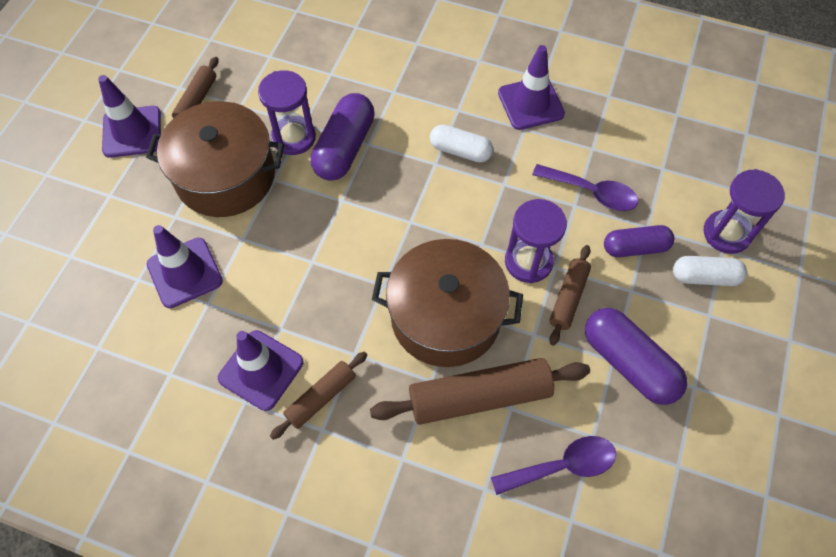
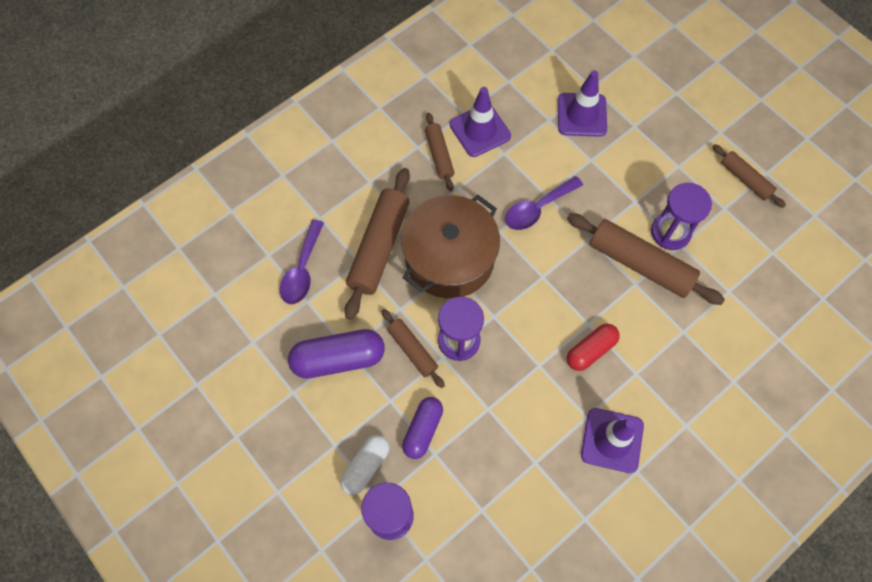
camera: 120 degrees right, 5 degrees up
purple traffic cone [98,75,161,158] -> none
brown pot [146,101,284,217] -> none
purple capsule [311,93,375,181] -> brown rolling pin [567,213,725,305]
white capsule [430,124,493,163] -> red capsule [567,324,620,371]
purple spoon [532,164,638,211] -> purple spoon moved to [505,176,583,230]

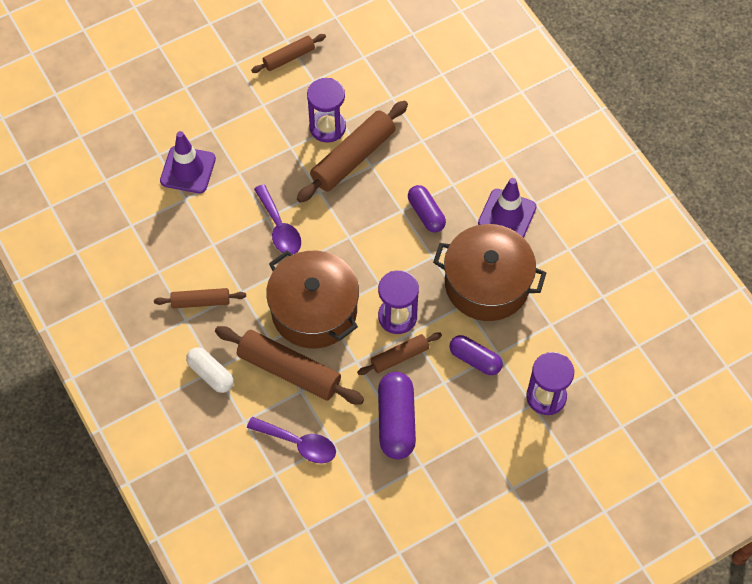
camera: 80 degrees left, 5 degrees down
white capsule [340,435,390,495] -> white capsule moved to [186,347,234,393]
purple traffic cone [450,87,511,157] -> none
red capsule [567,324,620,371] -> purple capsule [408,185,446,233]
none -> brown pot [433,224,546,321]

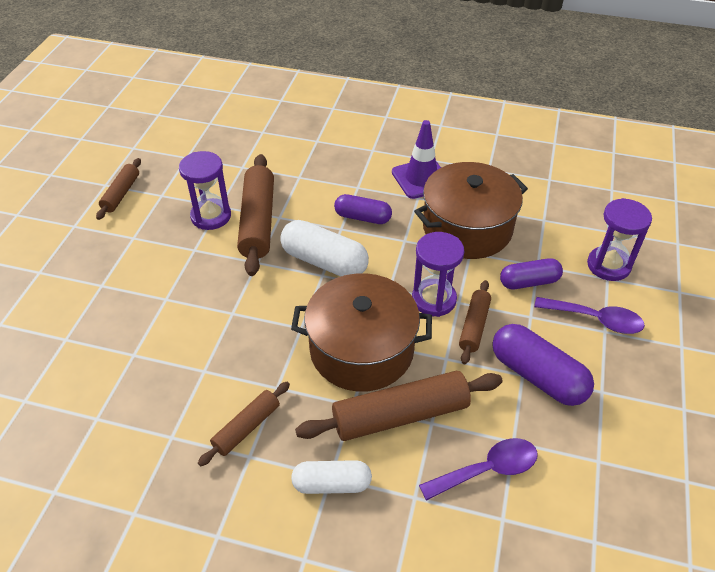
camera: 45 degrees left, 15 degrees down
purple traffic cone [160,131,216,193] -> none
purple spoon [254,184,301,254] -> purple spoon moved to [534,297,645,334]
none -> white capsule [280,220,369,277]

